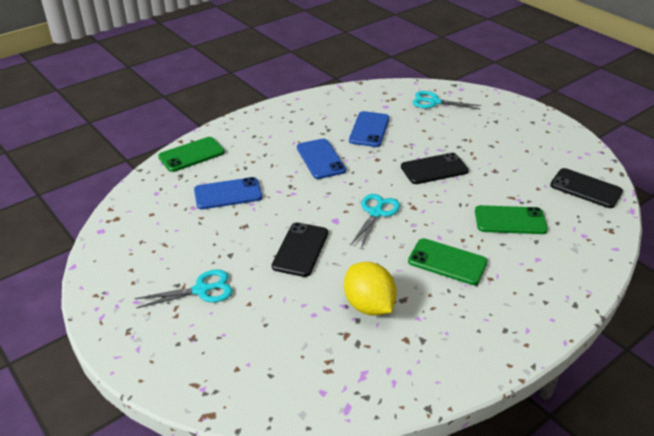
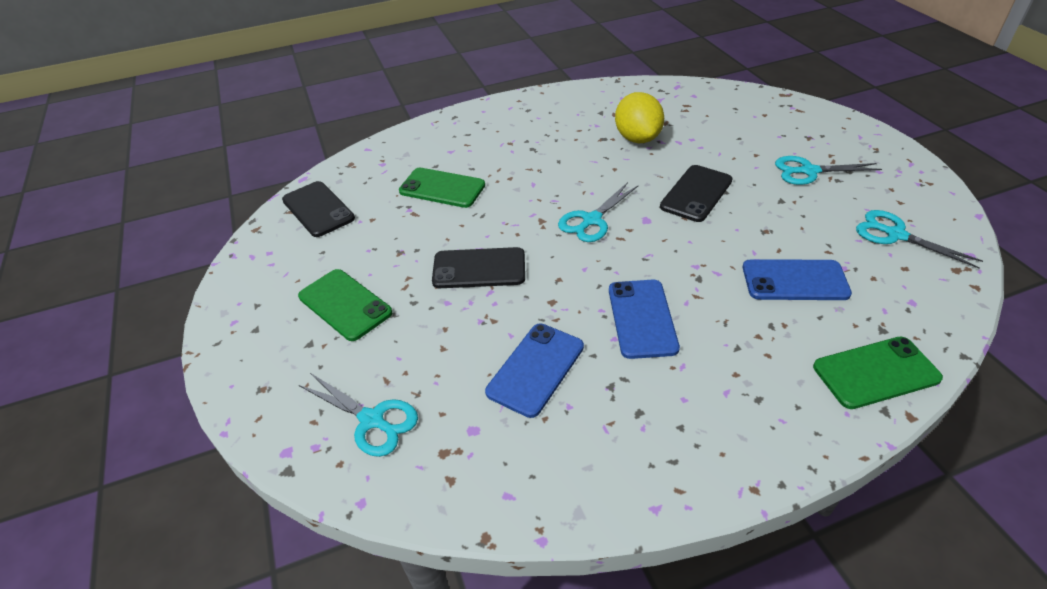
camera: 160 degrees left, 5 degrees up
green phone [408,238,488,285] -> green phone moved to [298,269,392,341]
none -> turquoise scissors [856,210,983,268]

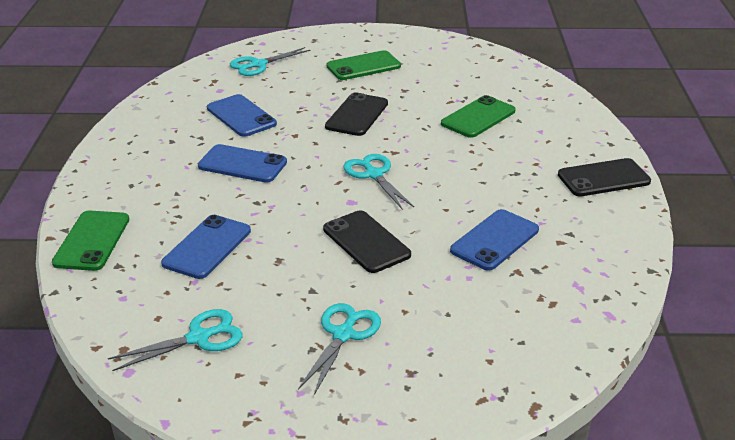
camera: 110 degrees right, 10 degrees down
black phone [282,181,355,237] -> black phone moved to [558,158,651,196]
yellow lemon [615,92,664,143] -> blue phone [450,209,539,271]

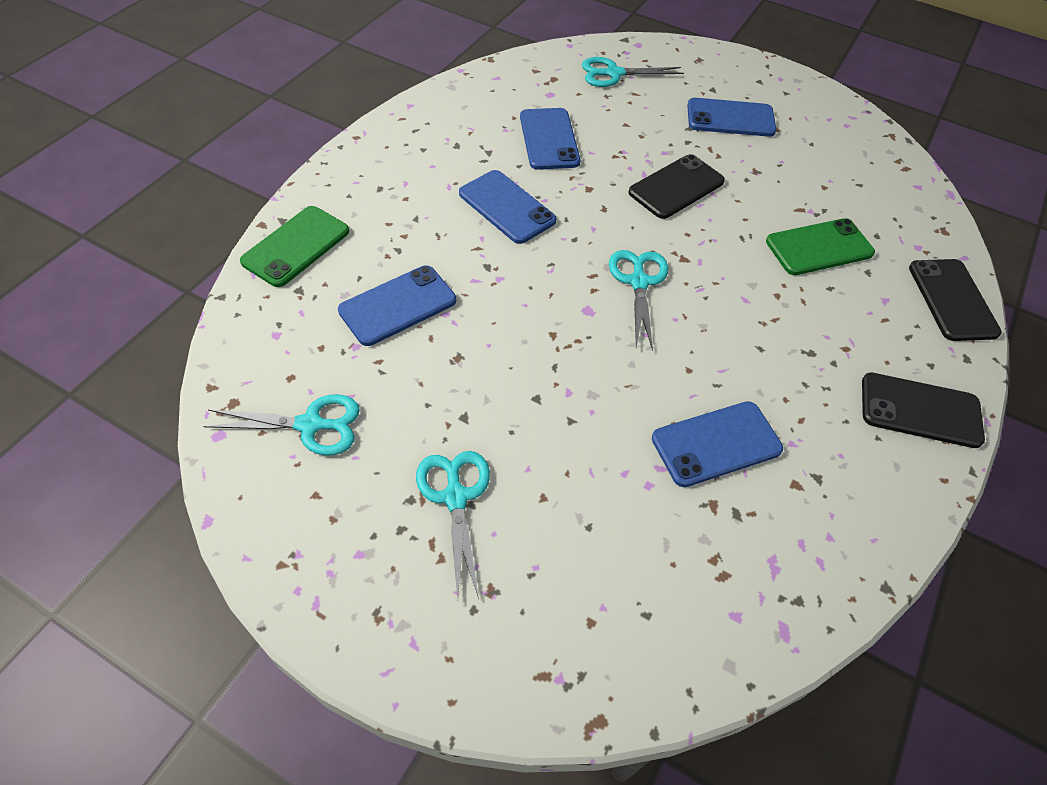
camera: 25 degrees right, 20 degrees up
turquoise scissors [298,303,381,395] -> turquoise scissors turned 60 degrees counterclockwise [416,451,490,600]
black phone [323,210,411,273] -> black phone moved to [909,259,1002,341]
green phone [327,50,401,80] -> blue phone [687,98,776,137]

